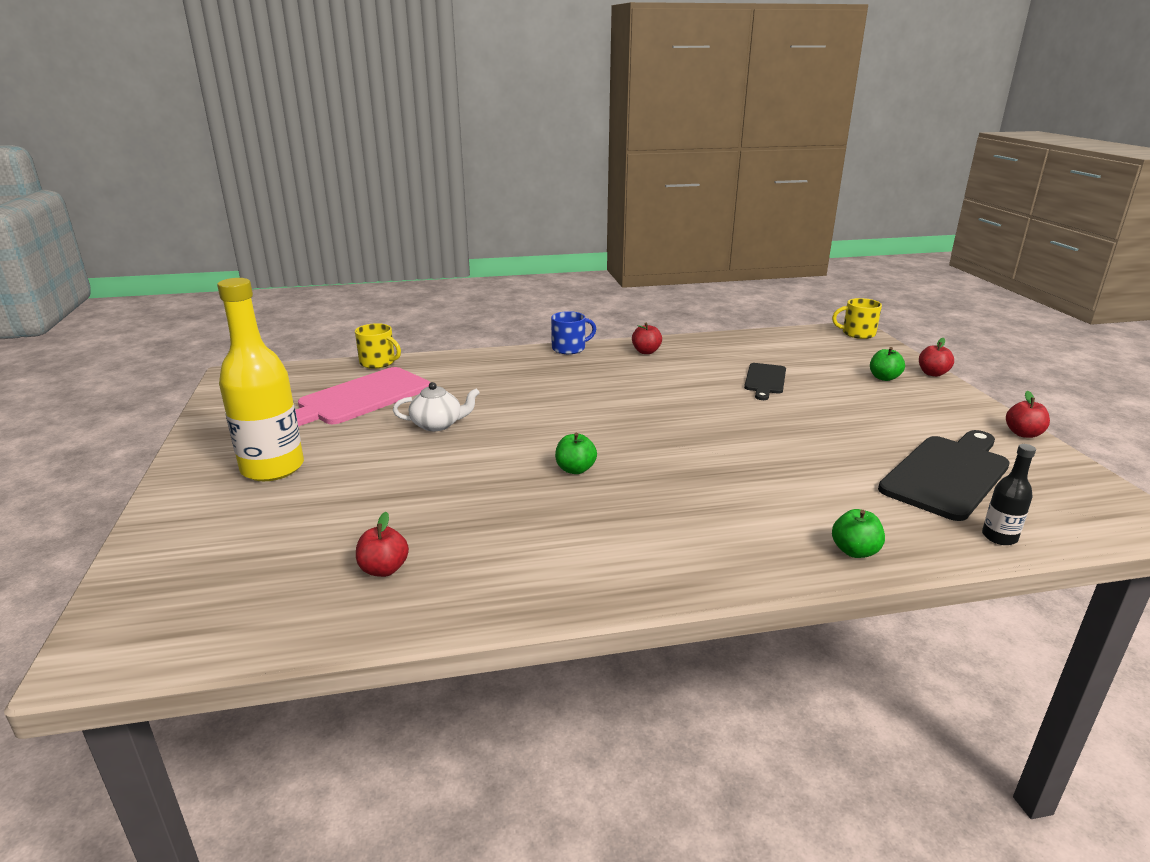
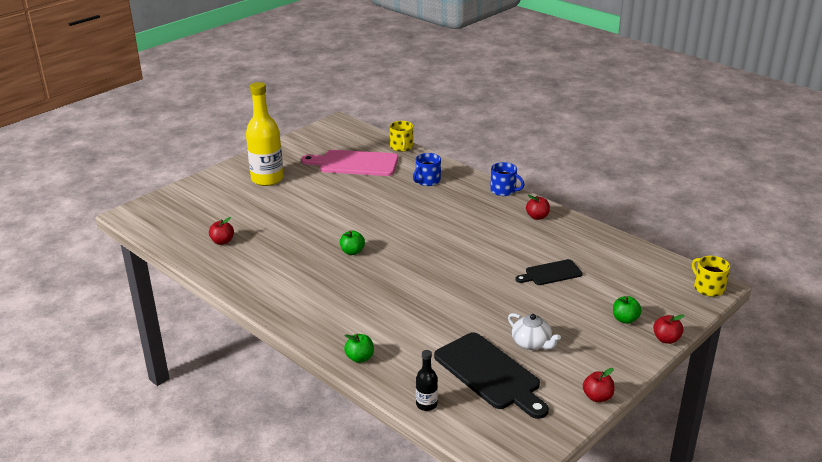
camera: 55 degrees right, 5 degrees up
white teapot [393,382,480,431] -> white teapot moved to [508,313,561,350]
black cutting board [878,430,1010,521] -> black cutting board turned 45 degrees clockwise [434,332,549,419]
none -> blue mug [413,153,441,186]

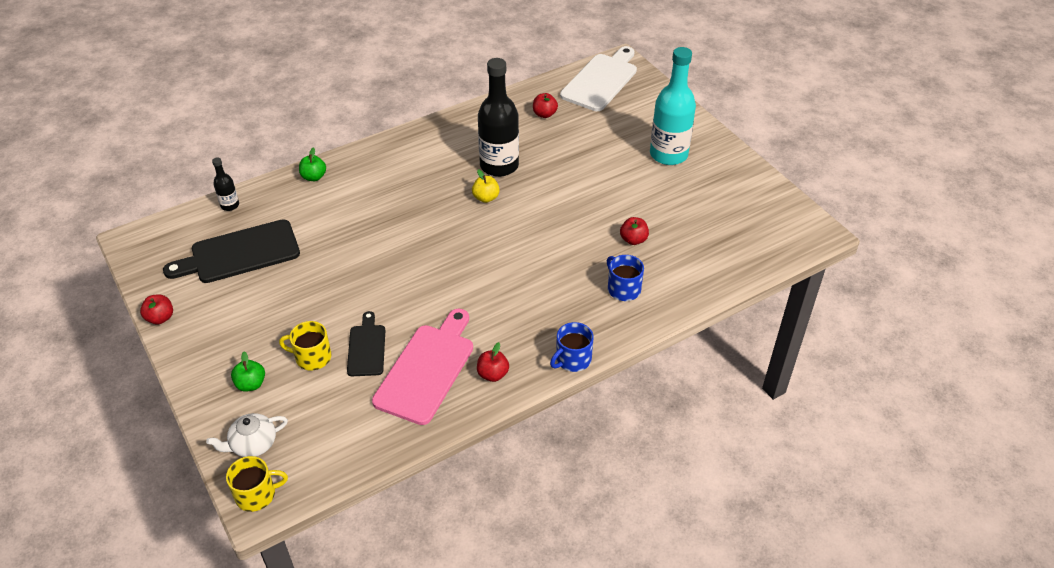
camera: 105 degrees right, 15 degrees up
yellow bottle [246,82,284,186] -> turquoise bottle [650,47,696,165]
pink cutting board [301,150,398,176] -> pink cutting board moved to [372,309,473,425]
green apple [340,230,365,255] -> yellow apple [472,169,500,203]
yellow mug [390,121,413,152] -> yellow mug moved to [279,321,331,371]
white teapot [508,313,561,350] -> white teapot moved to [206,413,288,457]
red apple [653,315,685,344] -> red apple moved to [620,217,649,245]
none -> black bottle [478,58,519,177]
none -> white cutting board [560,46,637,111]

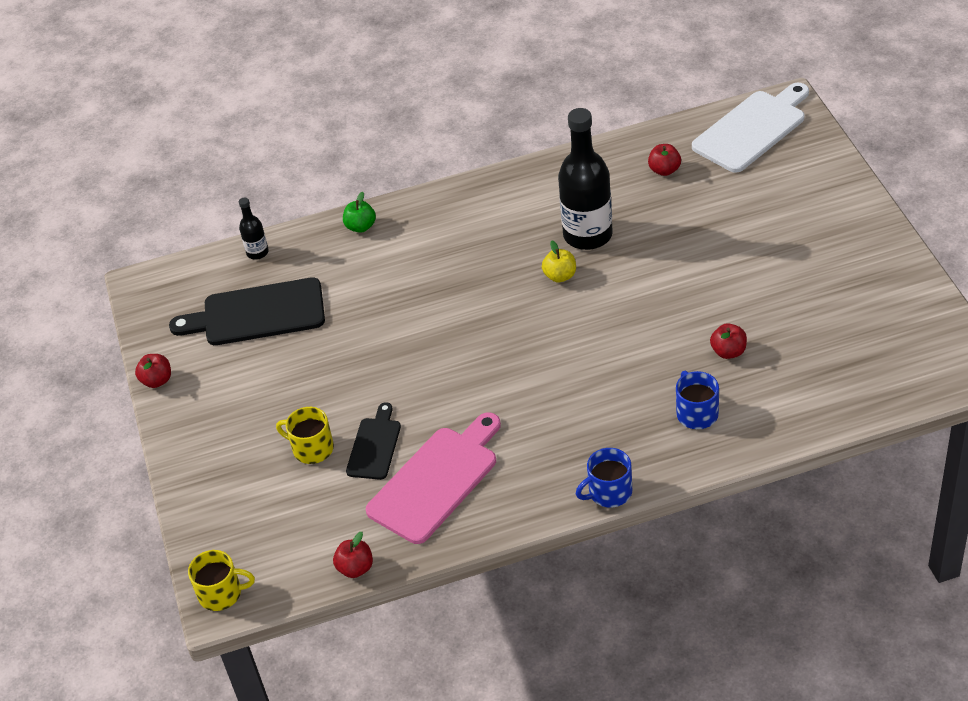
camera: 20 degrees right, 0 degrees up
white teapot [206,413,288,457] -> none
green apple [231,351,265,392] -> none
red apple [477,342,509,382] -> red apple moved to [333,532,373,578]
turquoise bottle [650,47,696,165] -> none

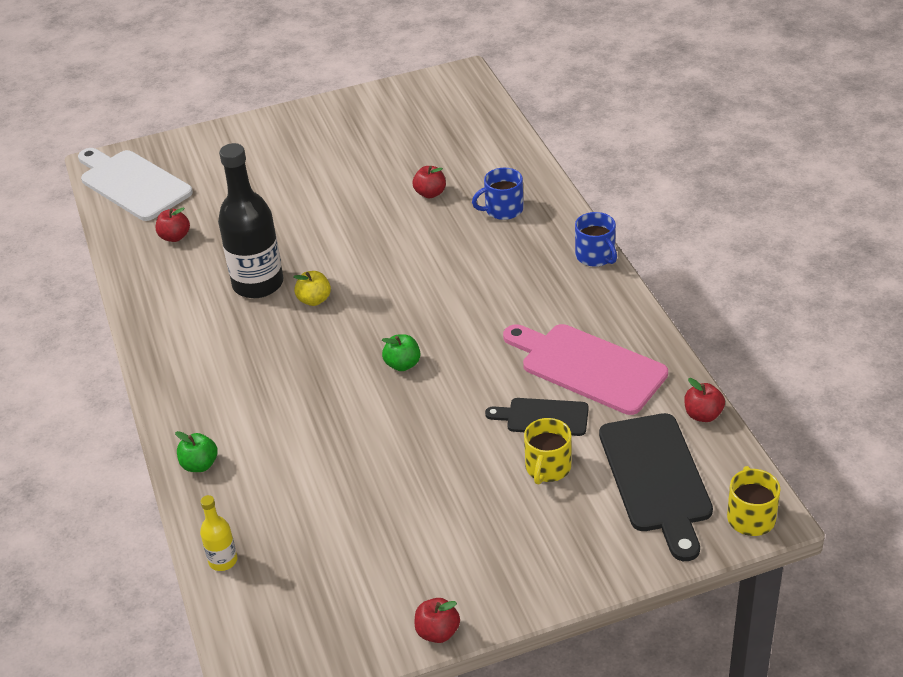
camera: 95 degrees left, 5 degrees down
black cutting board [169,278,325,345] -> black cutting board moved to [599,413,713,561]
black bottle [239,197,269,260] -> yellow bottle [200,495,237,571]
none -> green apple [382,334,420,371]

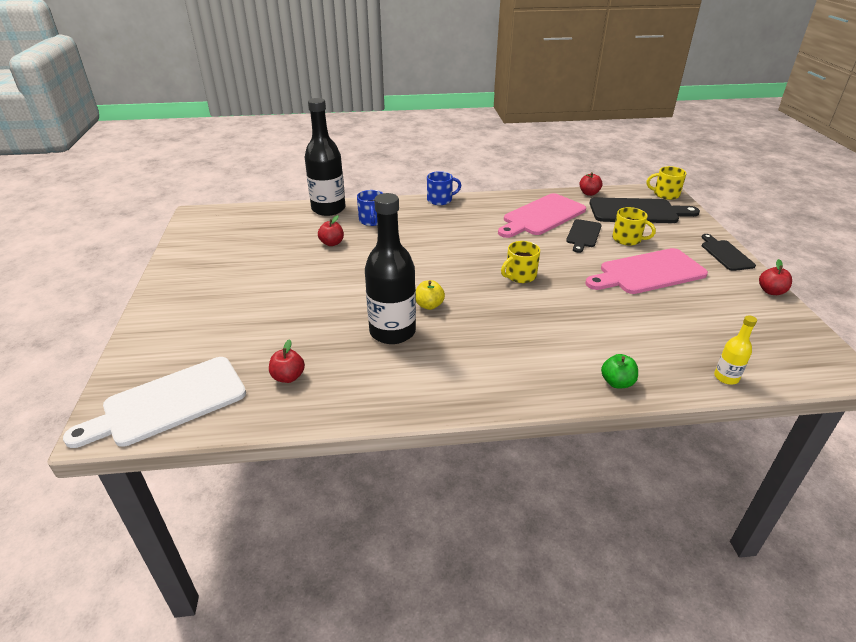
camera: 80 degrees left, 5 degrees down
green apple [382,334,420,371] -> yellow mug [501,241,540,283]
none -> black bottle [305,98,346,216]
none -> pink cutting board [585,248,708,294]
none -> black cutting board [702,234,756,271]

